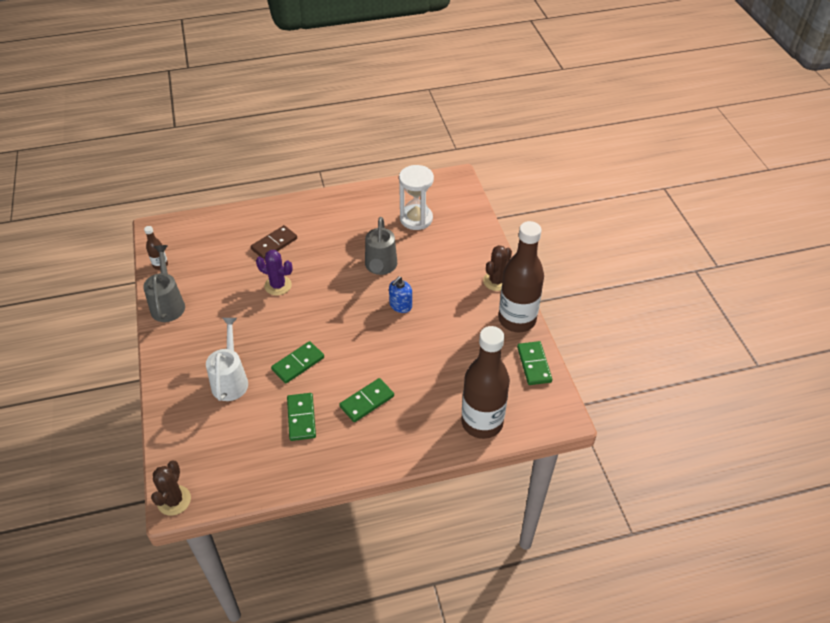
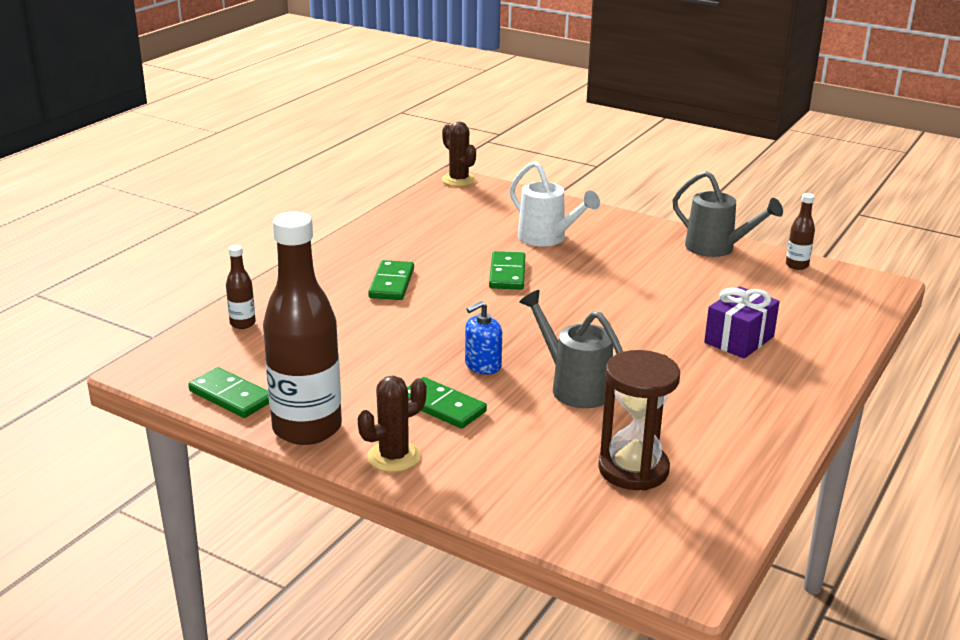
camera: 135 degrees right, 20 degrees down
brown domino [251,225,297,259] -> purple gift [704,286,780,358]
purple cactus [256,250,293,295] -> none
green domino [287,393,316,441] -> green domino moved to [407,377,487,429]
blue soap dispenser [389,276,412,313] -> blue soap dispenser turned 120 degrees counterclockwise [465,301,502,374]
white hourglass [399,165,434,230] -> brown hourglass [598,350,680,491]
brown bottle [461,326,510,439] -> brown bottle [226,245,256,329], size x0.43
brown cactus [483,245,512,291] -> brown cactus turned 60 degrees clockwise [358,376,426,472]

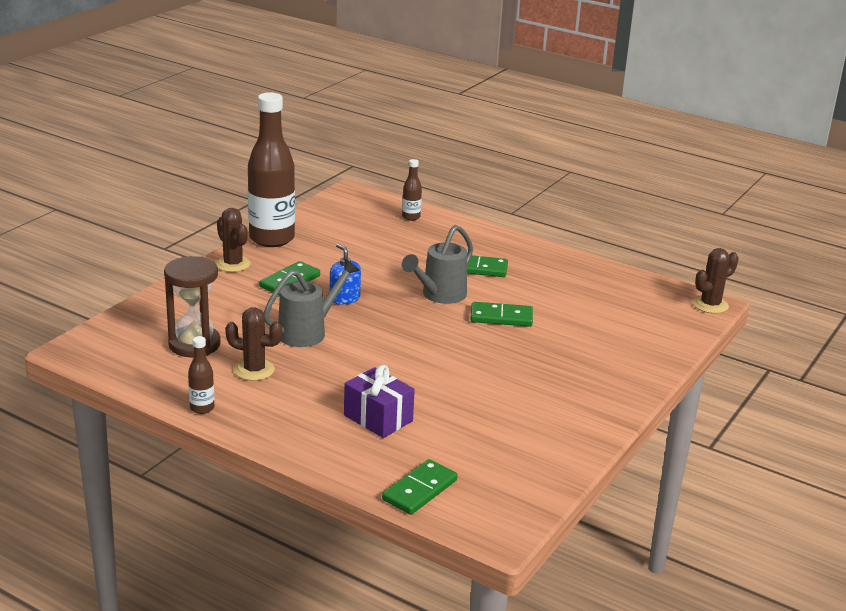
camera: 90 degrees right, 0 degrees up
green domino [188,367,269,418] -> green domino moved to [382,459,458,515]
white watering can [510,161,600,247] -> none
grey watering can [672,171,783,257] -> grey watering can moved to [402,225,473,304]
brown bottle [786,193,815,270] -> brown bottle moved to [188,336,214,414]
none -> brown cactus [225,307,282,381]

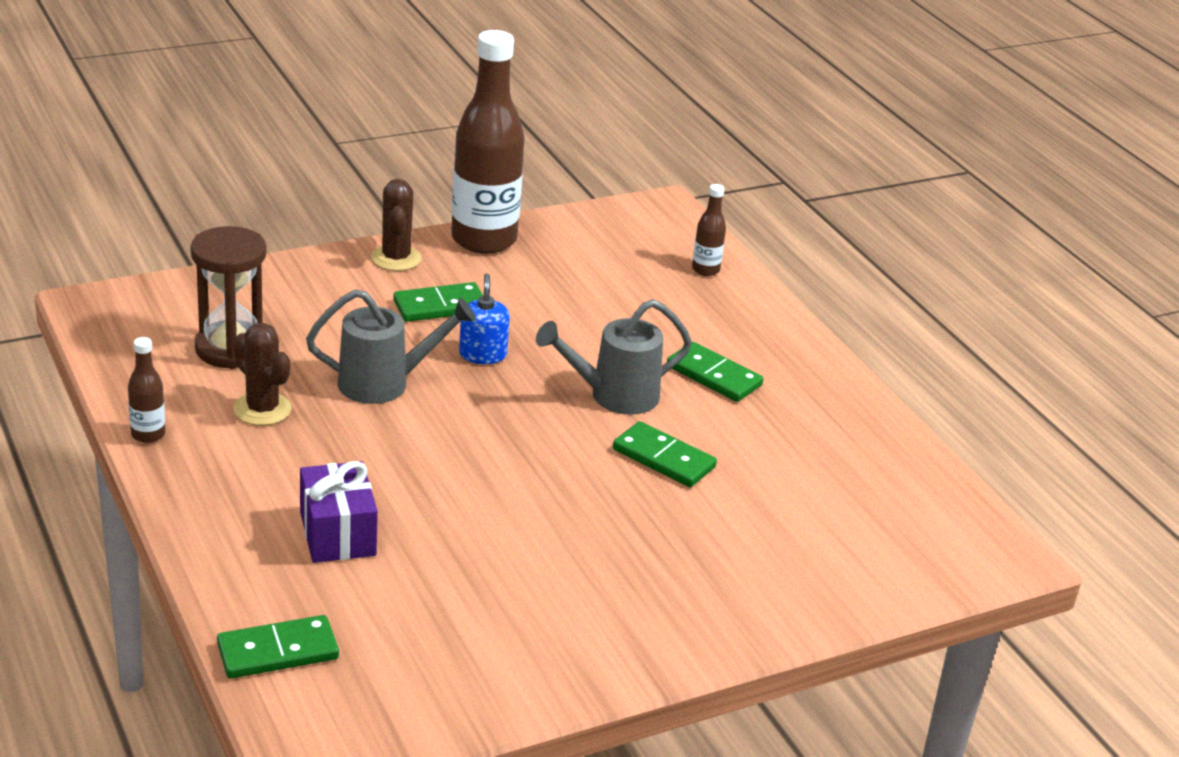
camera: 30 degrees right, 5 degrees up
brown cactus [693,248,739,314] -> none

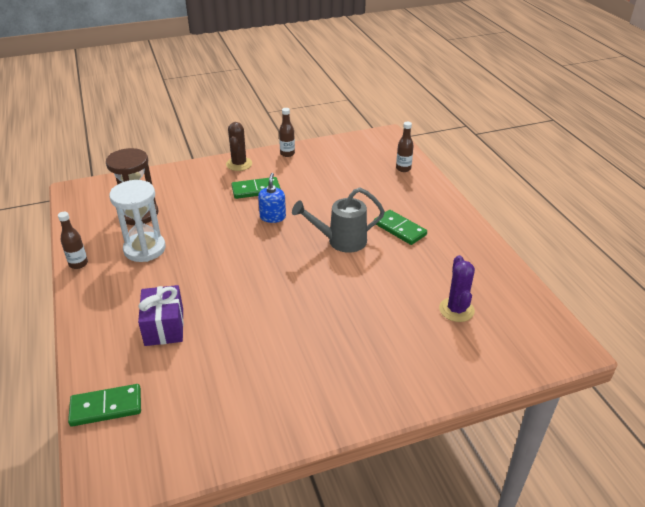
camera: 10 degrees right, 5 degrees up
brown cactus [233,323,292,426] -> white hourglass [109,180,166,262]
grey watering can [306,289,476,404] -> none
brown bottle [451,30,524,254] -> brown bottle [279,108,295,157], size x0.43
green domino [613,421,717,487] -> none
none -> purple cactus [439,255,475,322]

